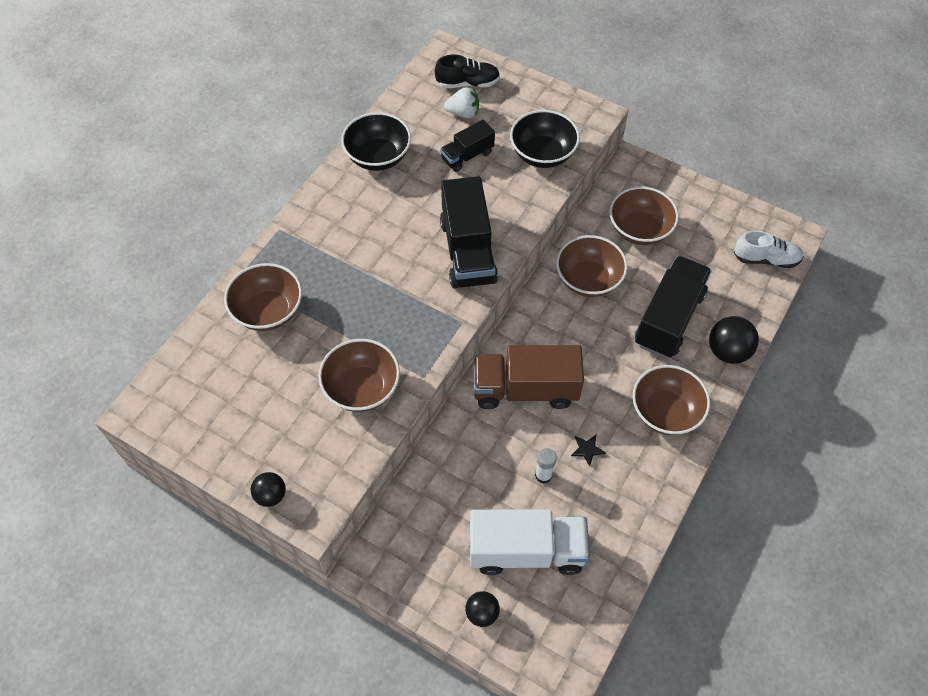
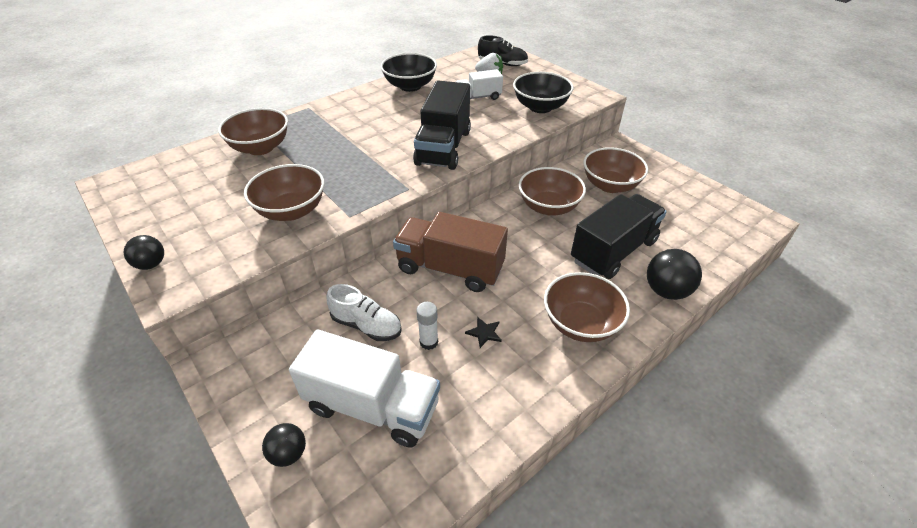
camera: 20 degrees right, 15 degrees down
black truck [440,120,495,172] -> white truck [456,69,503,100]
white shoe [734,230,804,268] -> white shoe moved to [327,284,402,341]

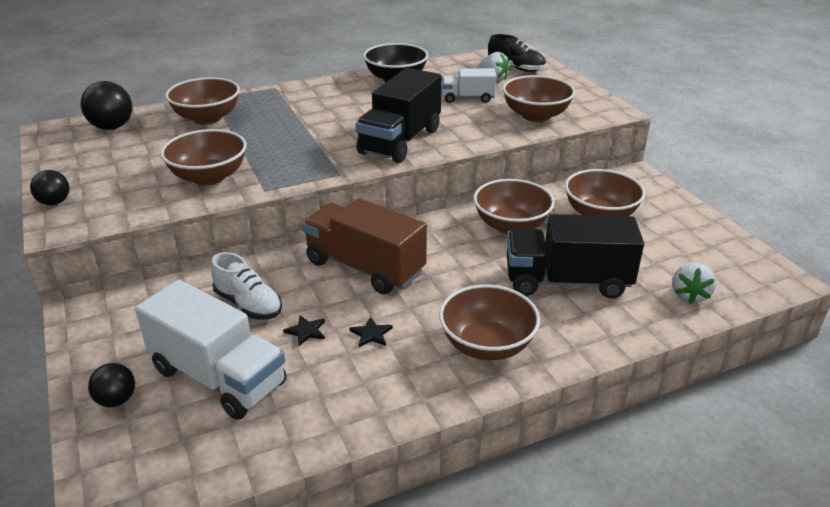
camera: 15 degrees right, 10 degrees down
white glue stick [416,302,438,350] -> black star [283,315,325,346]
black bowl [513,72,574,113] -> brown bowl [502,75,575,122]
black truck [571,194,667,279] -> black truck turned 150 degrees counterclockwise [507,214,644,299]
black ball [647,249,702,300] -> black ball moved to [81,81,132,130]
none -> white strawberry [672,263,716,304]

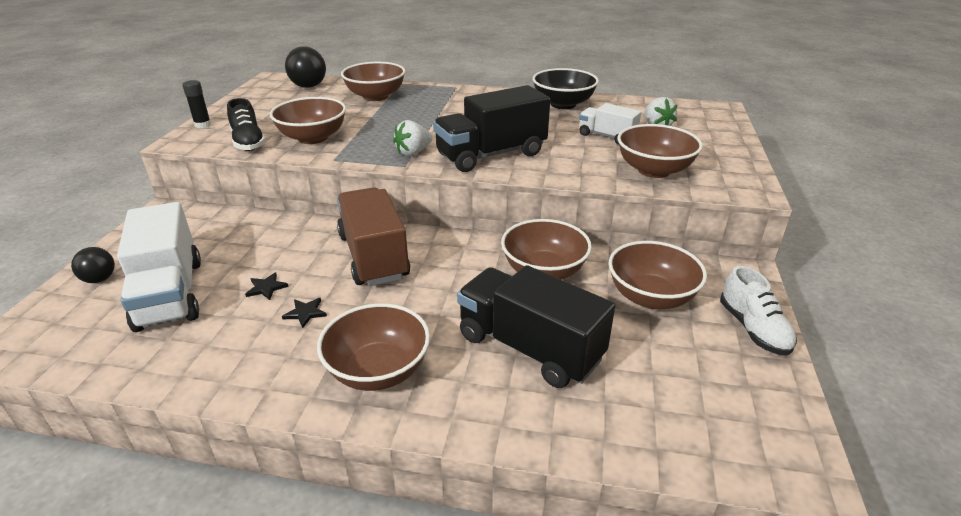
camera: 35 degrees right, 0 degrees up
black ball [30,170,69,205] -> black glue stick [182,80,211,128]
white shoe [211,252,282,320] -> white shoe moved to [720,266,797,356]
black shoe [488,34,546,72] -> black shoe moved to [227,98,266,151]
white strawberry [672,263,716,304] -> white strawberry moved to [393,120,433,156]

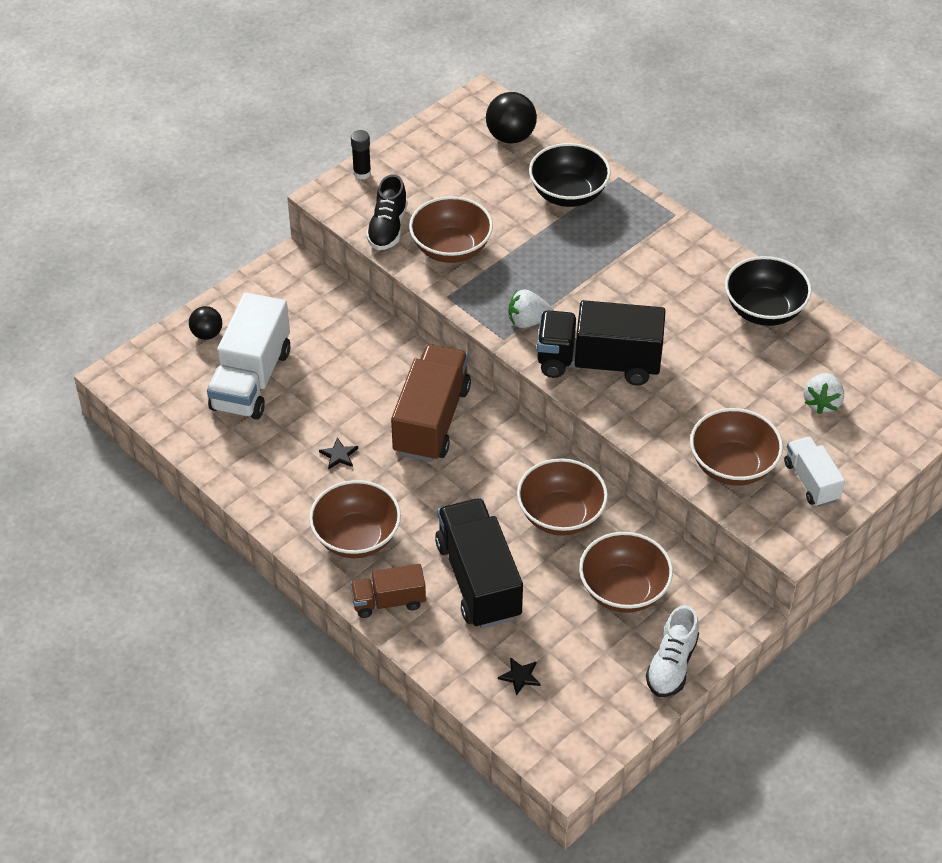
camera: 35 degrees right, 15 degrees up
black star [245,272,289,300] -> black star moved to [498,657,540,696]
brown bowl [341,62,405,101] -> black bowl [529,143,611,207]
white truck [579,103,641,145] -> white truck moved to [784,436,845,507]
none -> brown truck [350,564,426,618]

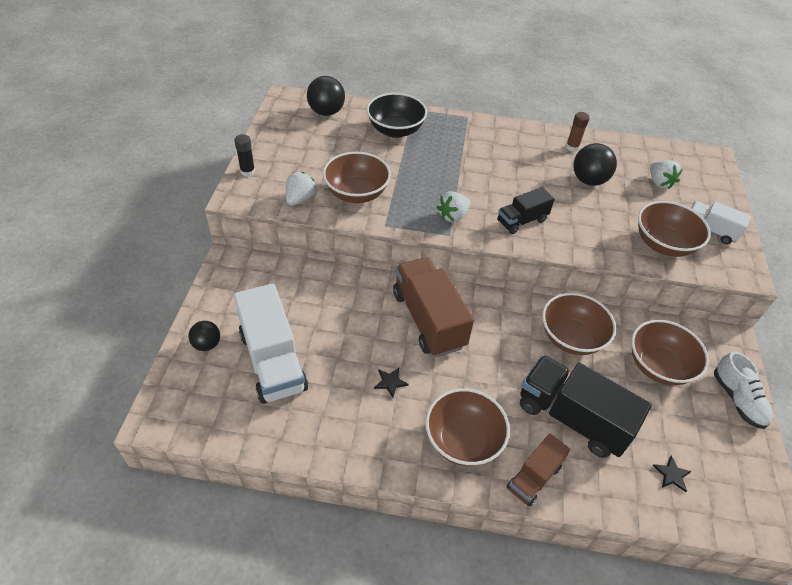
camera: 40 degrees left, 0 degrees up
black shoe [366,174,408,250] -> white strawberry [286,172,317,206]
black truck [537,300,666,386] -> black truck [497,187,555,234], size x0.55
black bowl [725,256,812,326] -> brown glue stick [566,112,590,151]
none -> black ball [573,143,617,186]

